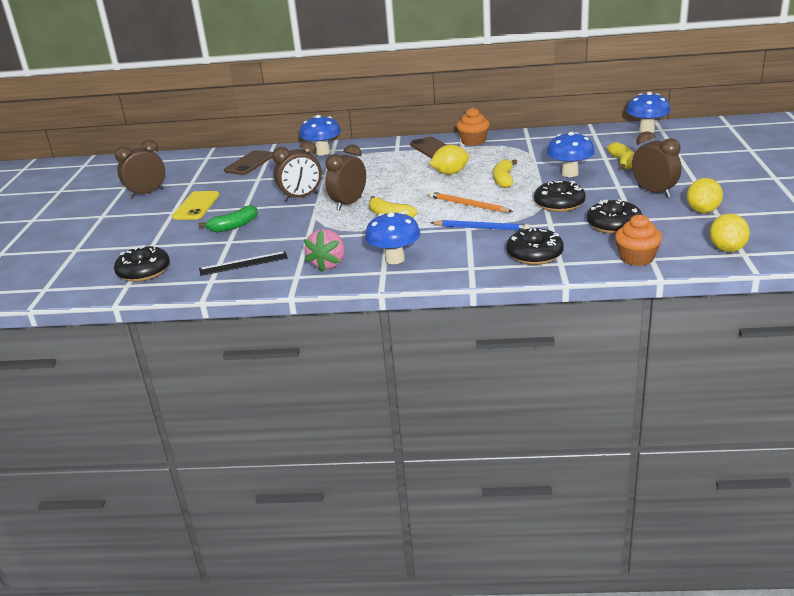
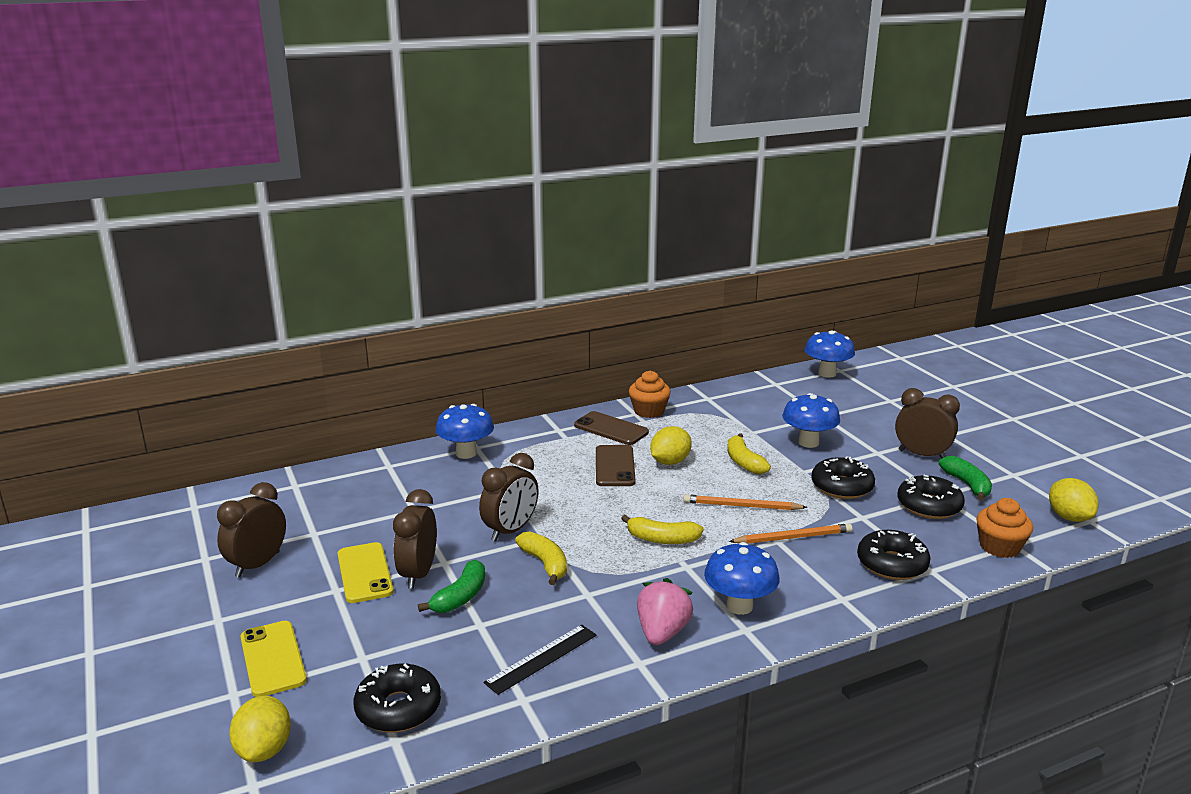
camera: 30 degrees left, 5 degrees down
brown phone [224,150,273,175] -> brown phone moved to [596,445,635,486]
pink strawberry [304,229,345,272] -> pink strawberry turned 150 degrees counterclockwise [637,578,693,645]
brown clock [325,144,366,210] -> brown clock moved to [393,489,437,589]
blue pencil [430,220,530,231] -> orange pencil [729,523,852,544]
yellow banana [607,142,635,170] -> yellow banana moved to [515,532,567,585]
yellow lemon [687,178,723,213] -> yellow lemon moved to [229,696,291,762]
none -> yellow phone [240,621,307,697]
none -> green banana [939,456,992,501]

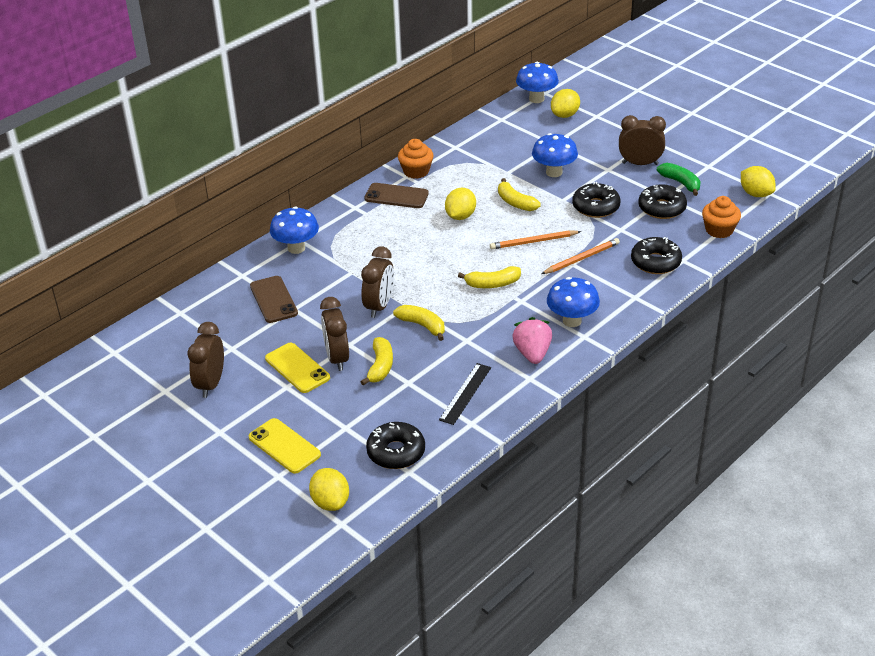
camera: 20 degrees left, 15 degrees up
green banana [418,559,485,613] -> yellow banana [361,337,393,386]
brown phone [596,445,635,486] -> brown phone moved to [250,276,298,323]
none -> yellow lemon [551,89,580,118]

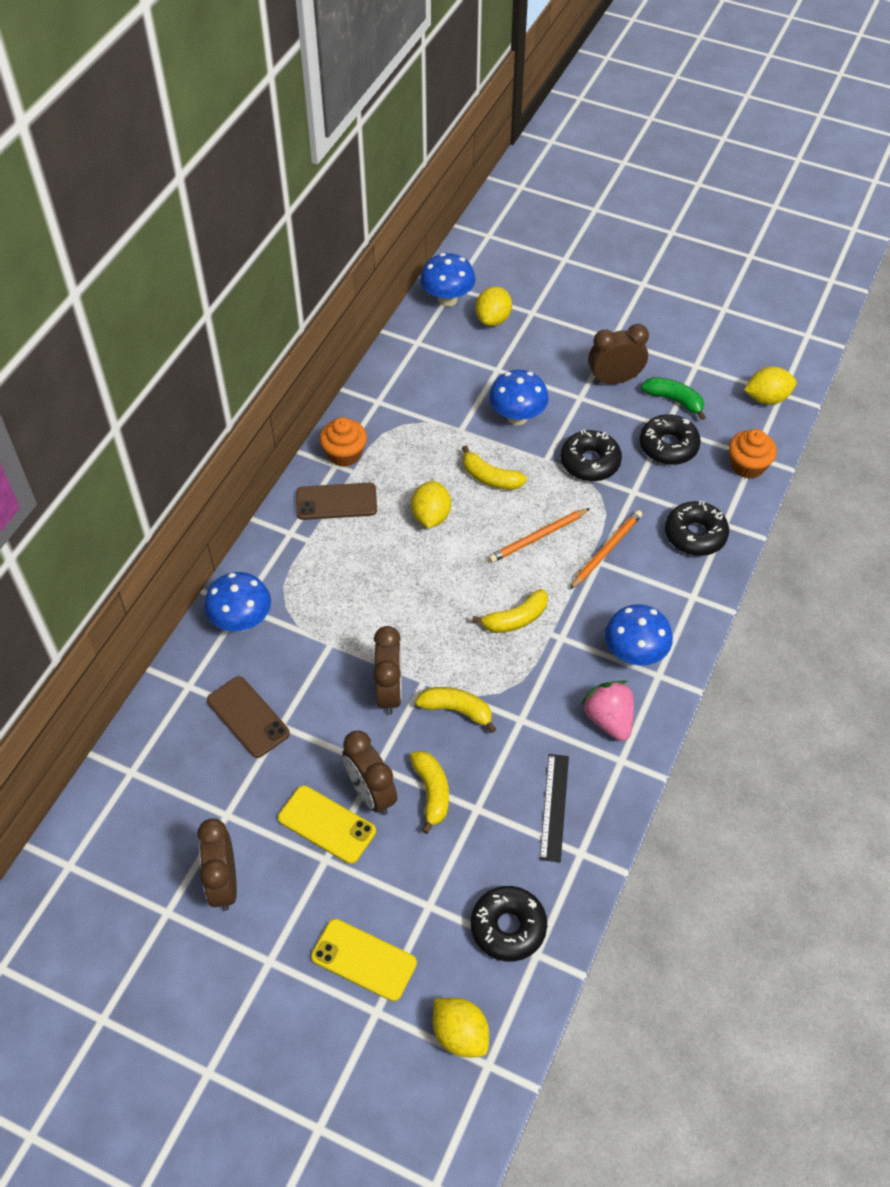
camera: 20 degrees left, 15 degrees up
yellow lemon [741,166,776,197] -> yellow lemon turned 45 degrees counterclockwise [744,367,797,405]

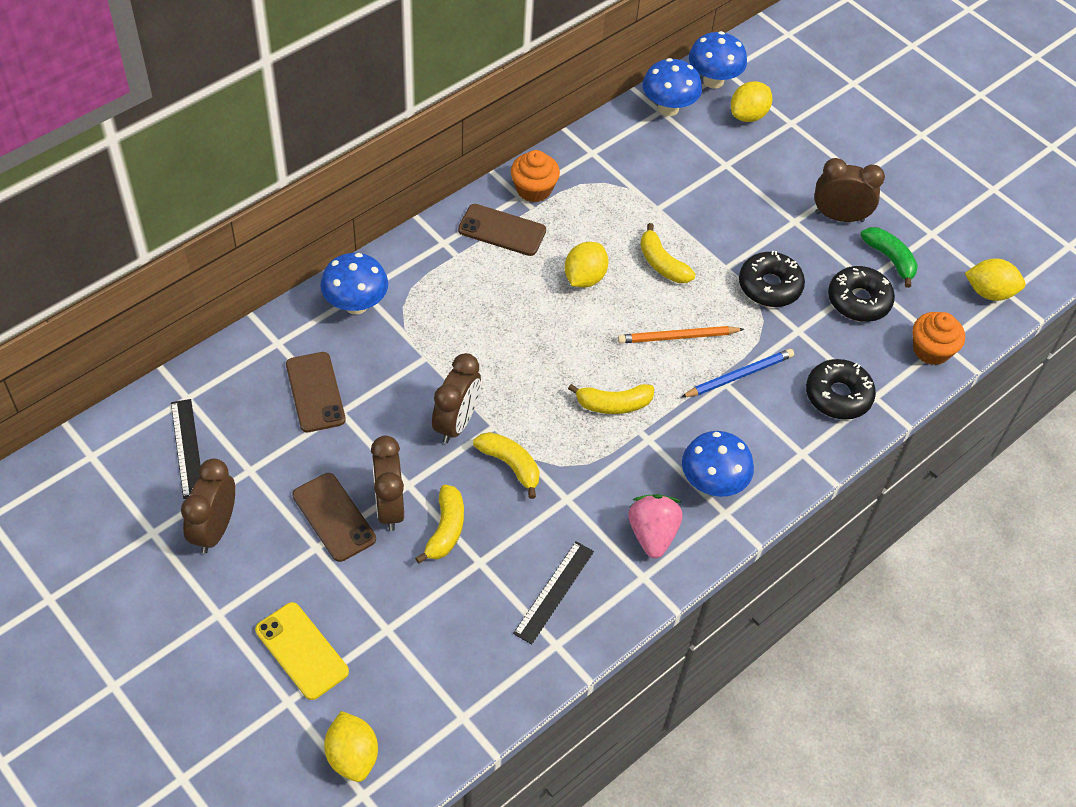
camera: 20 degrees right, 0 degrees up
yellow phone [278,786,376,864] -> brown phone [292,473,376,562]
black donut [471,886,547,962] -> none
blue mushroom [489,370,549,425] -> blue mushroom moved to [642,58,702,116]
orange pencil [569,510,642,590] -> blue pencil [681,349,794,398]
none -> black ruler [171,399,201,499]

